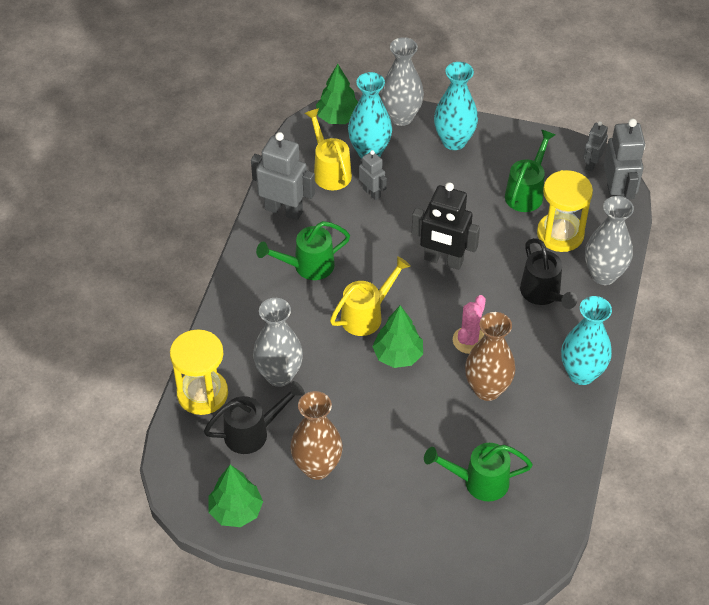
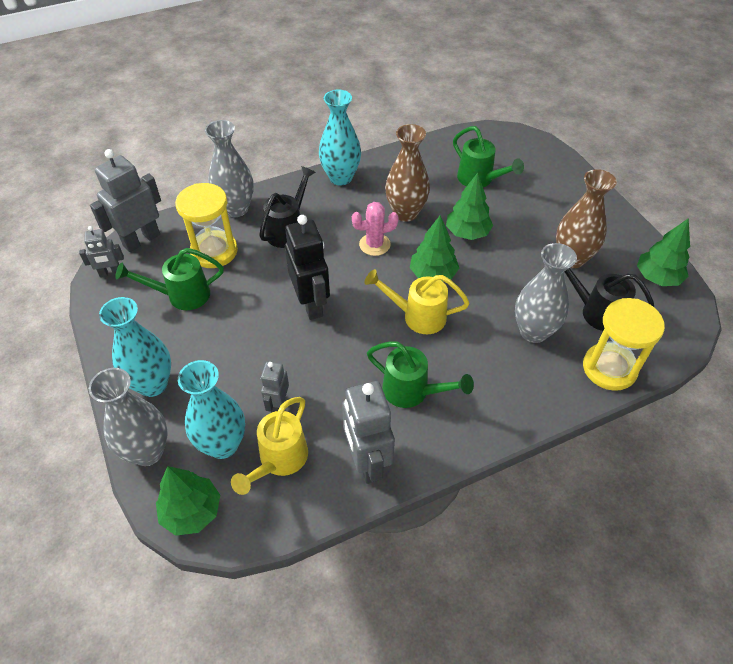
camera: 130 degrees left, 0 degrees up
none -> green tree [446,173,493,240]

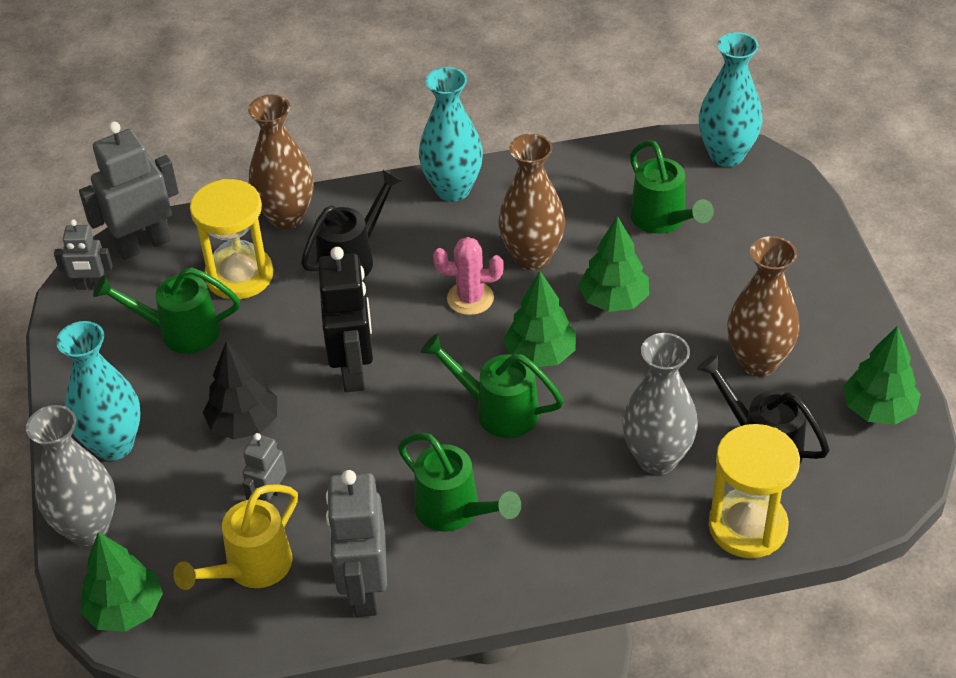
camera: 15 degrees right, 5 degrees down
turquoise vase [178,360,245,459] -> turquoise vase moved to [699,32,763,167]
grey vase [205,120,254,217] -> brown vase [248,95,313,229]
yellow watering can [365,269,469,334] -> green watering can [421,334,564,438]
none -> black tree [203,342,277,440]

